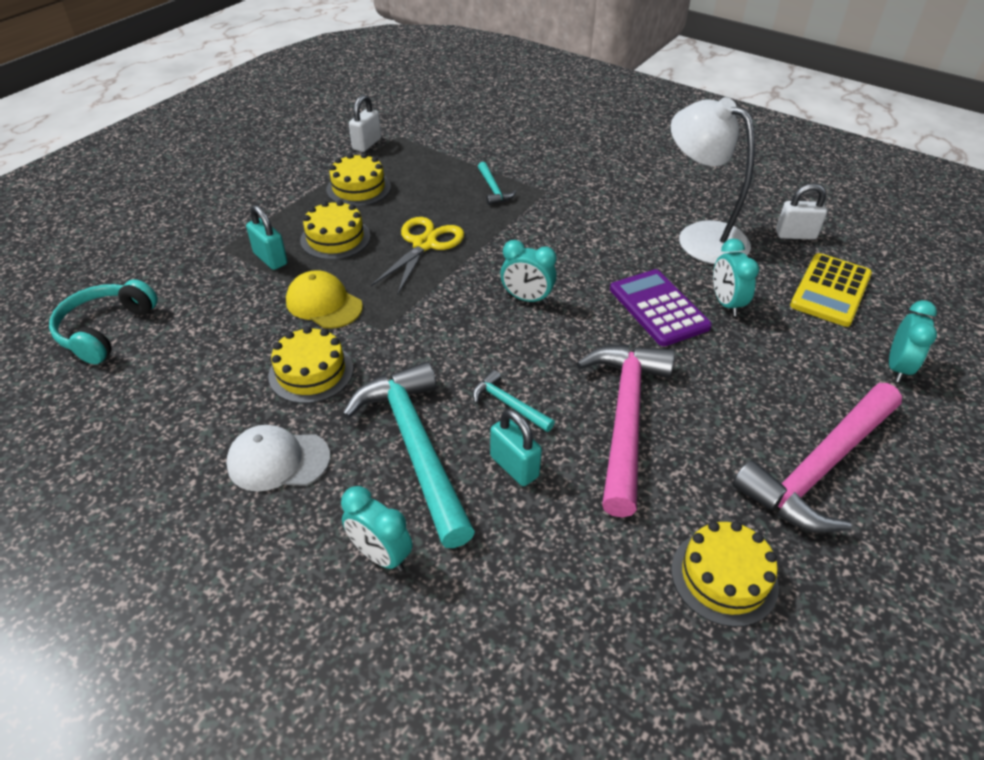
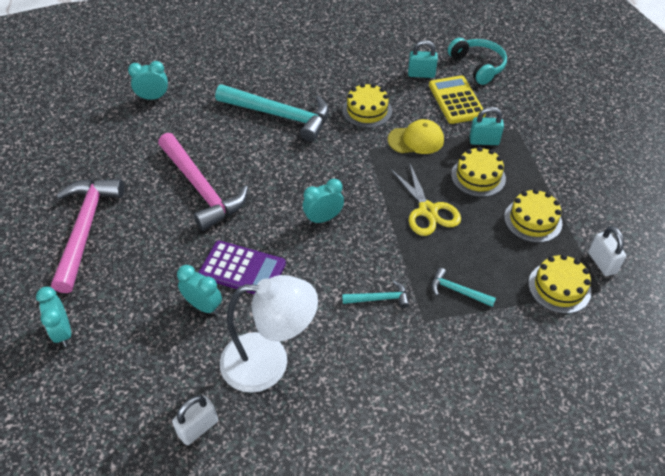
camera: 135 degrees right, 5 degrees up
white cap [226,425,330,492] -> none
turquoise clock [341,486,413,571] -> turquoise clock moved to [128,61,168,100]
turquoise hammer [472,370,555,432] -> turquoise hammer moved to [342,280,409,308]
turquoise padlock [490,409,542,486] -> turquoise padlock moved to [408,40,438,78]
yellow cake [671,521,779,627] -> yellow cake moved to [528,254,591,314]
yellow calculator [790,253,872,327] -> yellow calculator moved to [429,75,486,124]

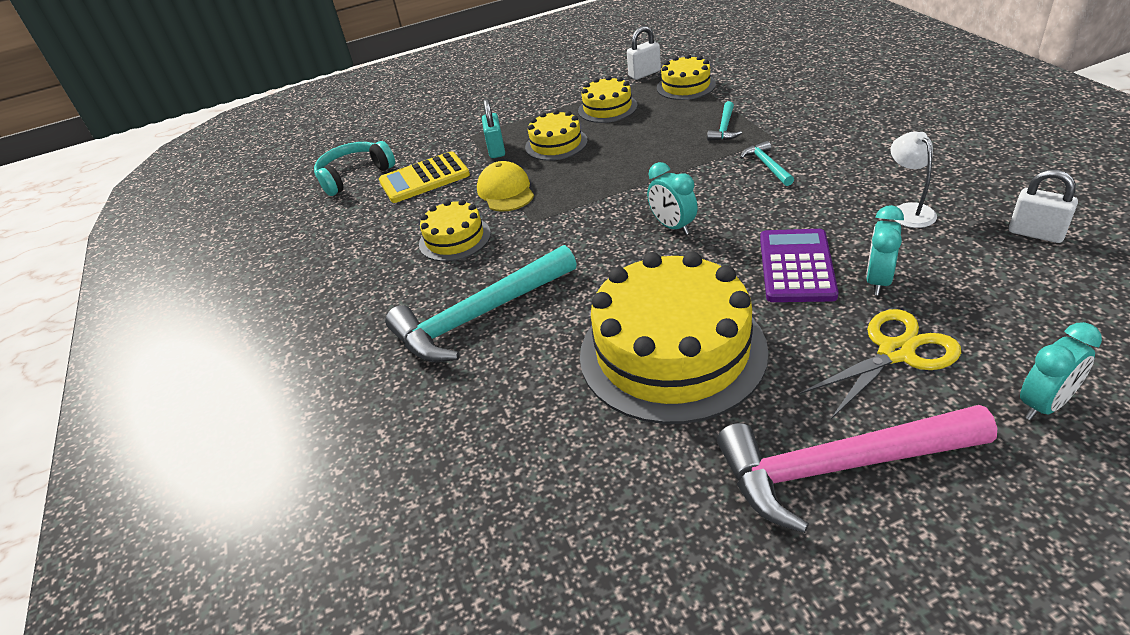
camera: 95 degrees left, 10 degrees down
turquoise clock [128,61,168,100] -> none
pink hammer [158,133,248,231] -> yellow cake [580,251,769,424]
turquoise hammer [215,84,329,142] -> turquoise hammer turned 135 degrees counterclockwise [385,245,577,362]
white lamp [220,275,318,393] -> white lamp [890,131,937,228], size x0.52
yellow scissors [390,162,461,236] -> yellow scissors moved to [800,309,961,419]
turquoise padlock [408,40,438,78] -> none

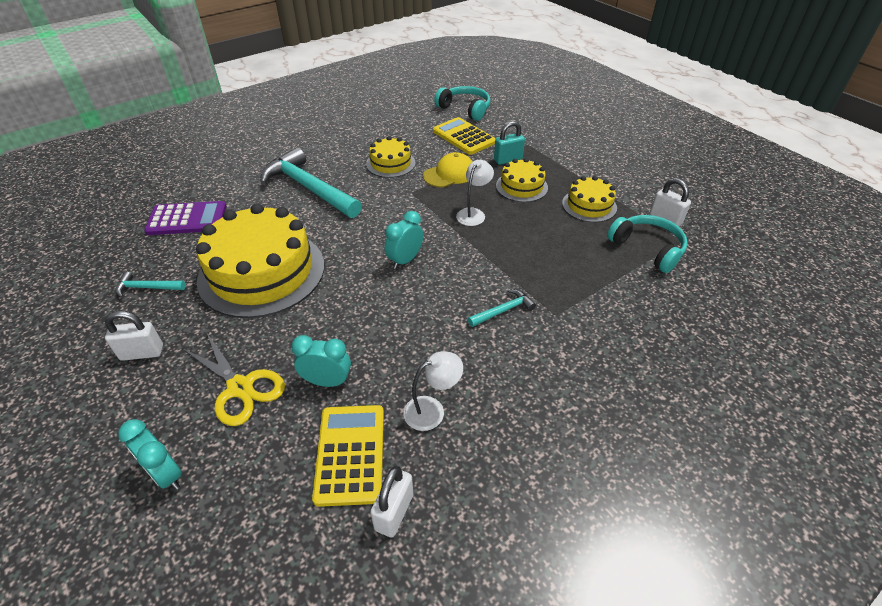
camera: 70 degrees right, 5 degrees up
yellow cake [657,54,716,100] -> turquoise headphones [607,215,688,273]
turquoise hammer [707,101,742,141] -> turquoise hammer moved to [115,271,186,298]
pink hammer [717,405,997,533] -> white padlock [105,311,163,361]
purple calculator [760,229,838,302] -> purple calculator moved to [144,201,227,235]
none -> yellow calculator [312,405,384,507]
none -> white lamp [456,160,494,226]

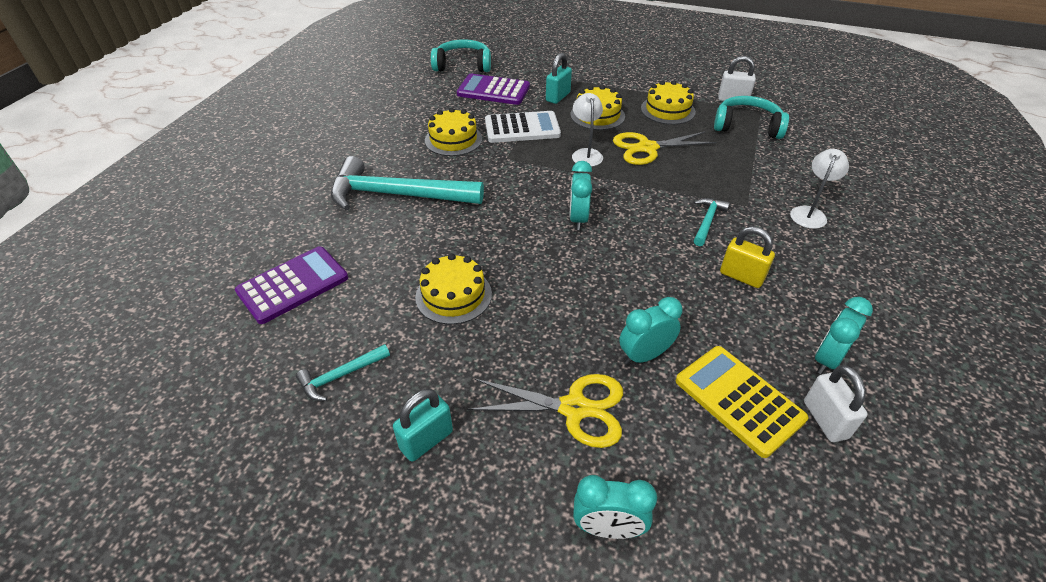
camera: 35 degrees left, 0 degrees up
white padlock [105,311,163,361] -> turquoise padlock [393,389,453,462]
yellow cake [196,203,324,318] -> yellow cake [415,253,492,325], size x0.50
white lamp [403,351,463,431] -> white lamp moved to [790,149,849,229]
yellow cap [423,152,473,188] -> white calculator [485,111,561,143]
yellow calculator [433,117,496,155] -> purple calculator [457,74,530,105]
none -> yellow scissors [613,131,716,165]
none -> yellow padlock [720,226,775,288]
none -> turquoise clock [815,297,873,374]

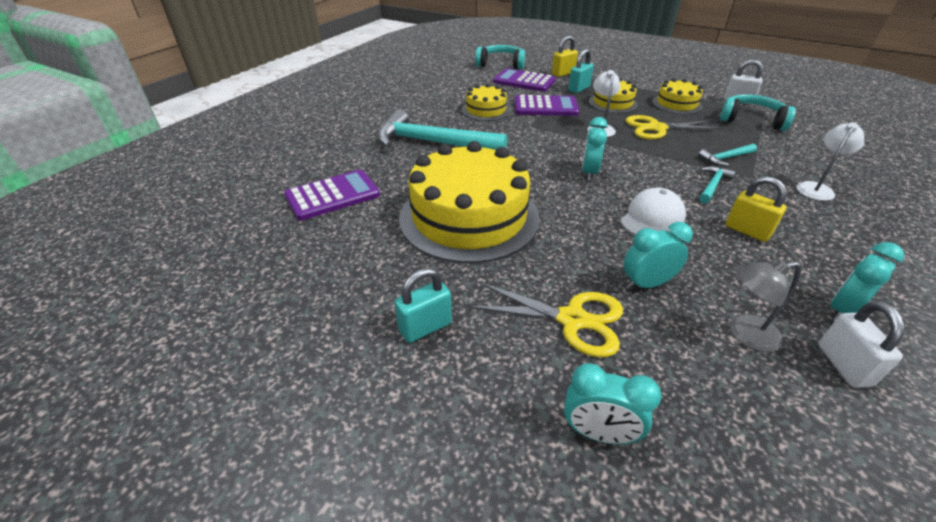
camera: 10 degrees right, 5 degrees down
turquoise hammer [296,344,390,401] -> turquoise hammer moved to [698,144,757,166]
yellow cake [415,253,492,325] -> yellow cake [399,141,540,263], size x2.01
white calculator [485,111,561,143] -> purple calculator [515,95,579,116]
yellow calculator [676,346,808,458] -> grey lamp [730,260,801,352]
none -> yellow padlock [552,36,578,77]
none -> white cap [620,188,686,235]

